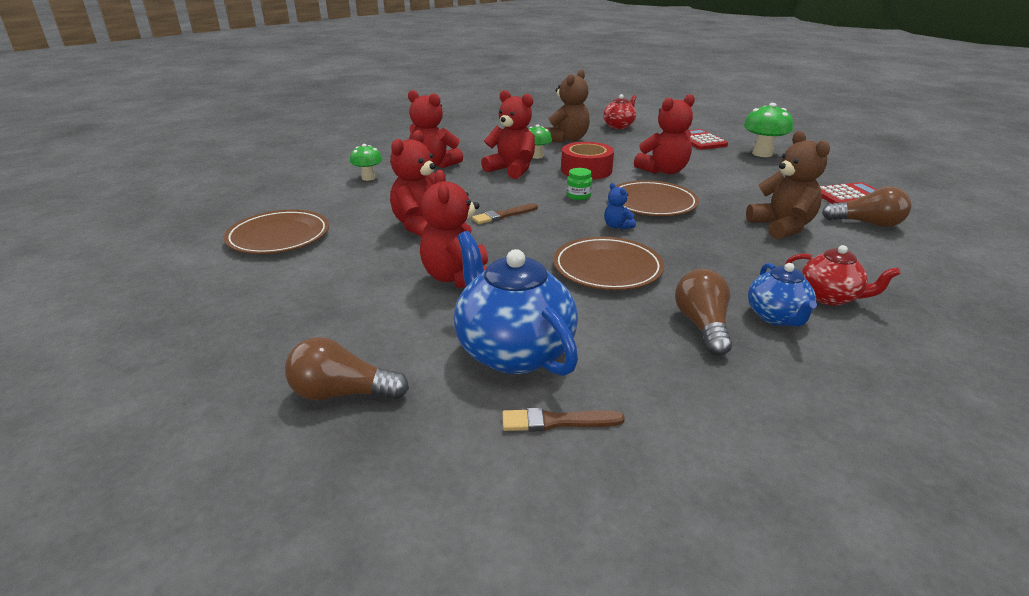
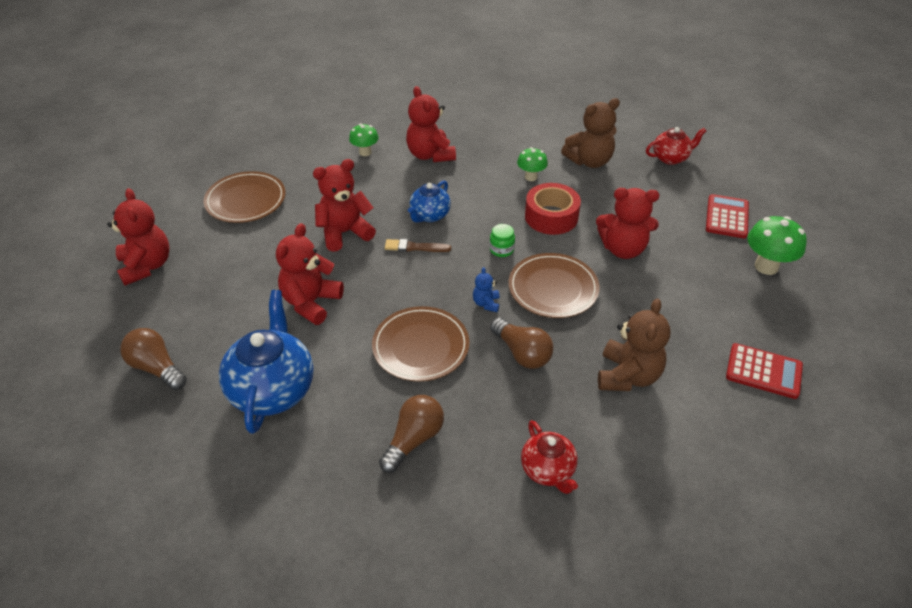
camera: 35 degrees right, 15 degrees up
red teddy bear [481,90,535,179] -> red teddy bear moved to [107,188,170,286]
brown brush [502,407,625,432] -> none
blue teapot [748,263,817,326] -> blue teapot moved to [408,181,451,223]
brown light bulb [822,186,911,227] -> brown light bulb moved to [490,318,554,369]

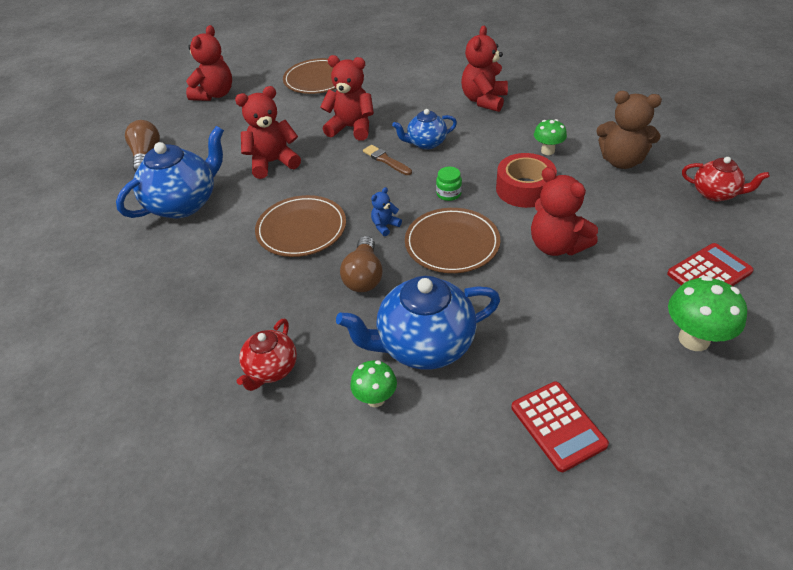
camera: 45 degrees right, 0 degrees up
green mushroom [349,124,379,156] -> green mushroom moved to [350,361,397,407]
brown light bulb [379,395,444,473] -> none
brown teddy bear [598,299,670,391] -> blue teapot [336,276,500,370]

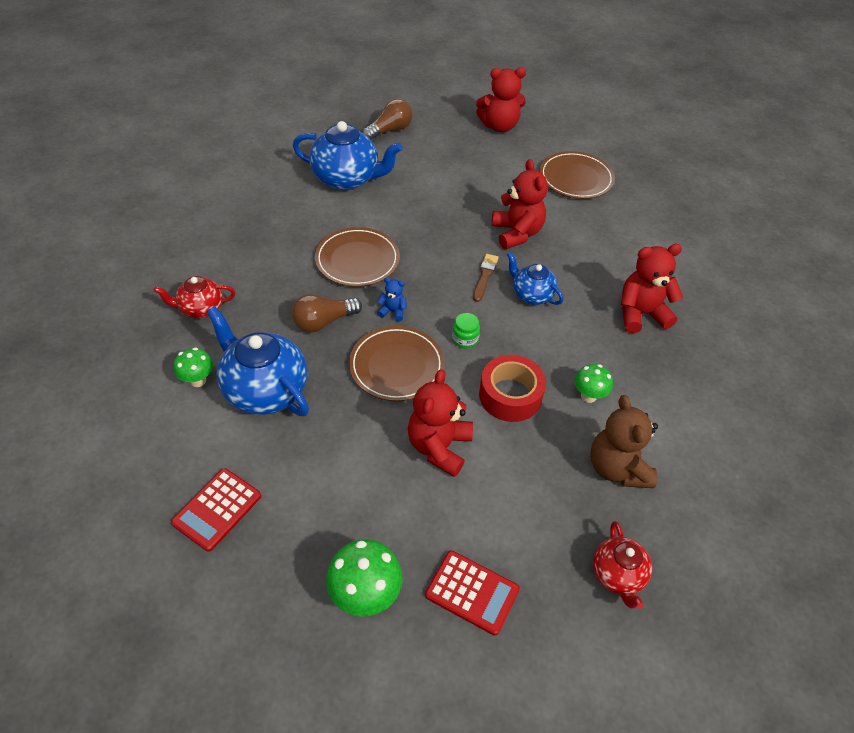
camera: 55 degrees right, 5 degrees up
red teddy bear [235,86,301,179] -> none

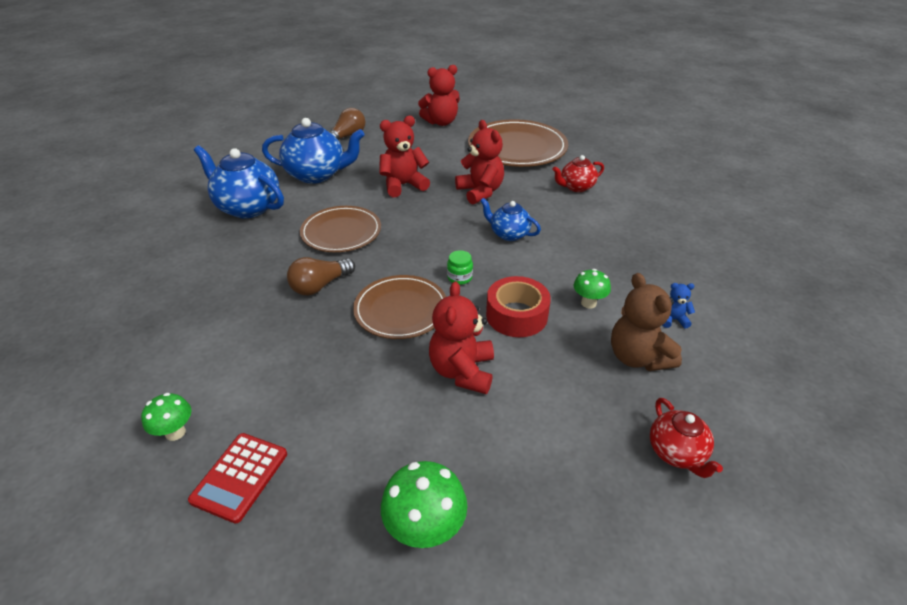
camera: 10 degrees left, 10 degrees down
red teapot [153,276,235,318] -> red teapot moved to [552,155,604,192]
green mushroom [173,347,213,387] -> green mushroom moved to [141,393,191,441]
blue teapot [207,306,309,416] -> blue teapot moved to [194,145,284,218]
blue teddy bear [377,278,407,321] -> blue teddy bear moved to [662,283,695,328]
red calculator [425,551,520,636] -> none
brown brush [473,254,499,302] -> none
brown plate [540,151,615,199] -> brown plate [468,119,568,167], size x1.52
red teddy bear [621,244,683,333] -> red teddy bear moved to [379,116,430,197]

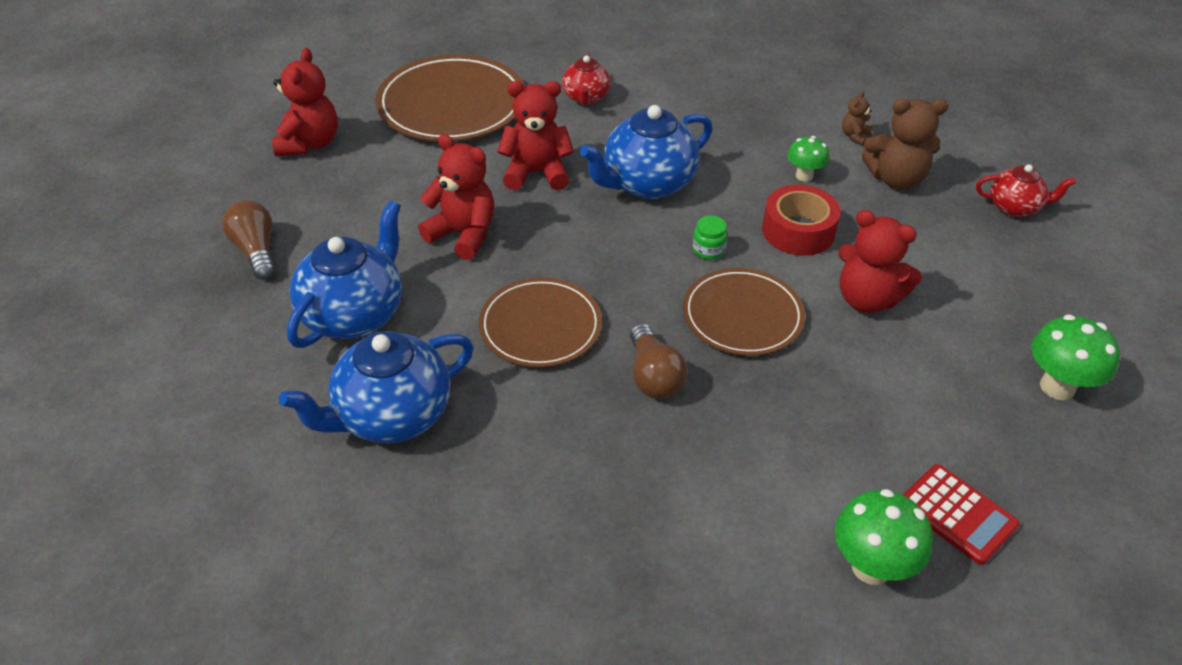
camera: 65 degrees left, 5 degrees up
green mushroom [141,393,191,441] -> green mushroom [835,489,933,585], size x1.59
red teddy bear [379,116,430,197] -> red teddy bear turned 120 degrees clockwise [418,134,494,260]
blue teapot [480,198,541,241] -> blue teapot [580,105,713,199], size x1.76
blue teddy bear [662,283,695,328] -> brown teddy bear [842,91,873,146]

